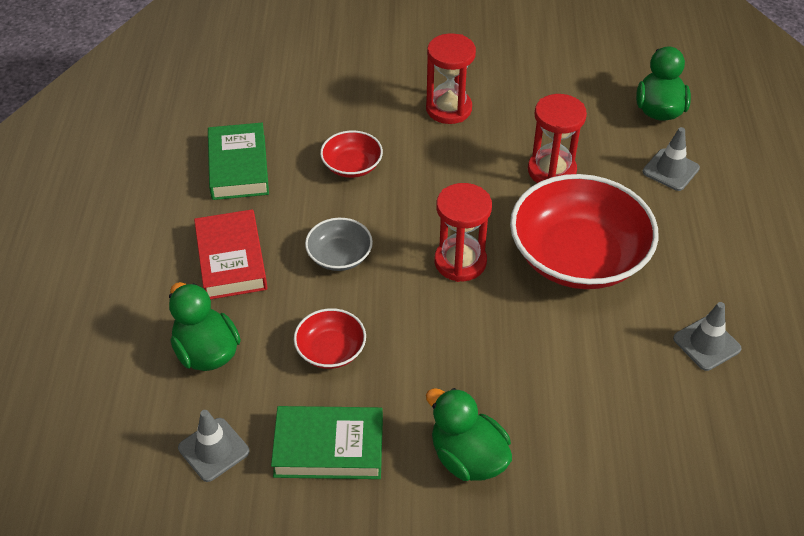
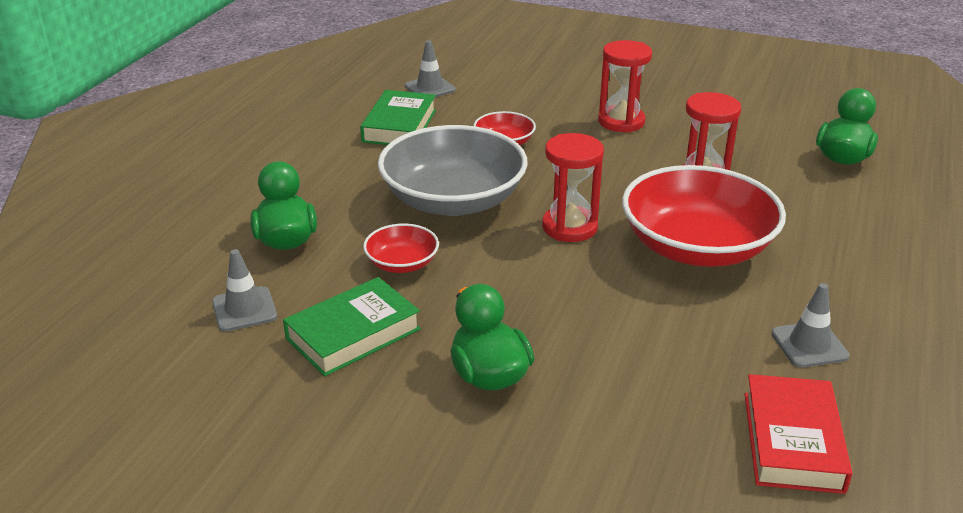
camera: 20 degrees right, 15 degrees down
red book [194,209,268,299] -> red book moved to [745,374,853,494]
green book [271,406,383,479] -> green book turned 60 degrees counterclockwise [283,277,421,376]
grey bowl [305,218,373,271] -> grey bowl [378,125,528,216], size x2.15
grey traffic cone [643,127,700,191] -> grey traffic cone moved to [405,40,456,97]

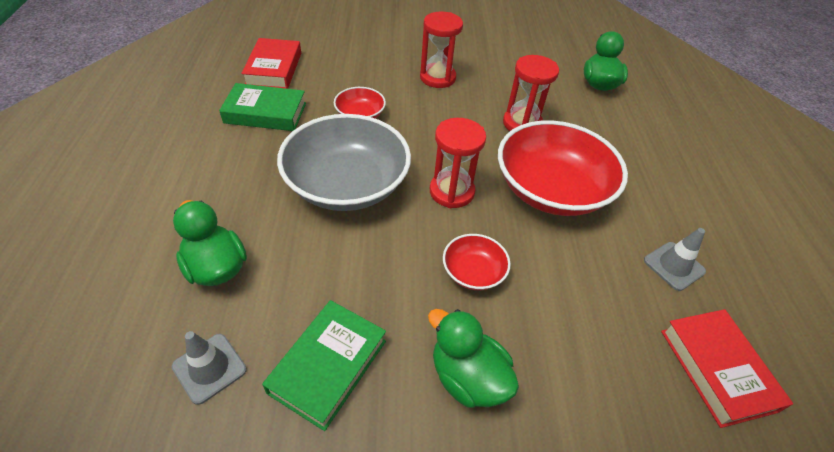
camera: 25 degrees left, 15 degrees up
green book [360,90,436,145] -> green book turned 75 degrees counterclockwise [219,83,306,131]
red bowl [363,224,439,273] -> red bowl moved to [443,234,511,290]
grey traffic cone [405,40,456,97] -> red book [241,38,301,89]

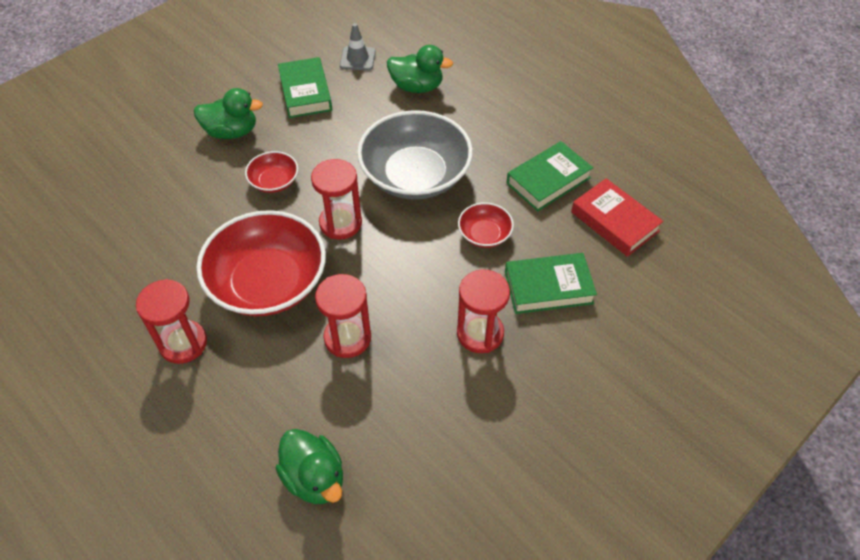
camera: 140 degrees right, 5 degrees up
grey traffic cone [644,228,706,291] -> none
red book [661,309,793,428] -> none
none -> red hourglass [136,279,207,364]
none -> green book [505,253,597,314]

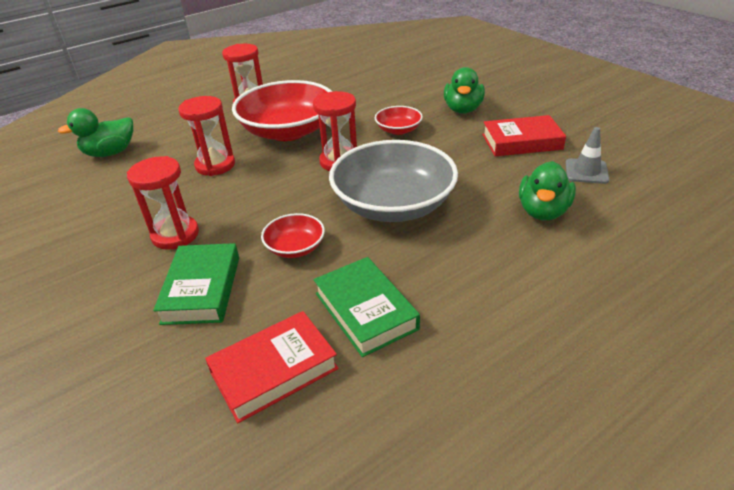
camera: 100 degrees right, 15 degrees down
green book [278,57,332,118] -> red book [482,115,566,156]

